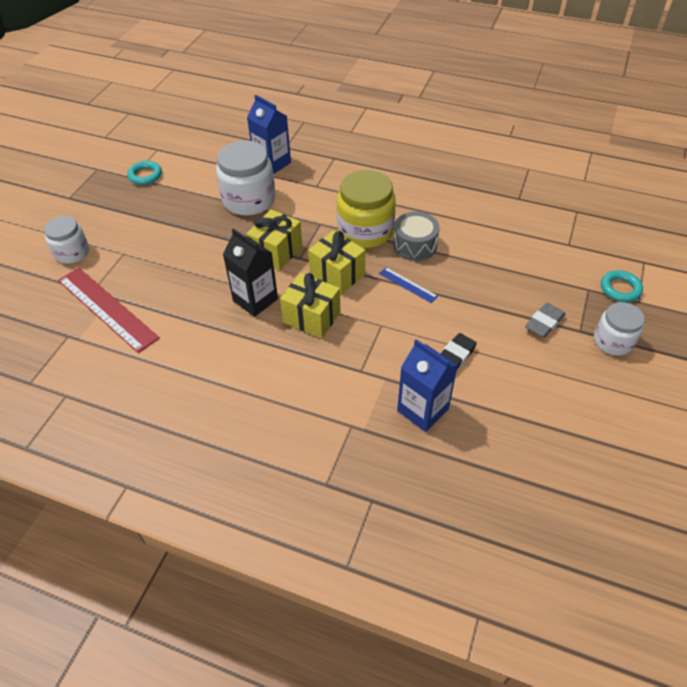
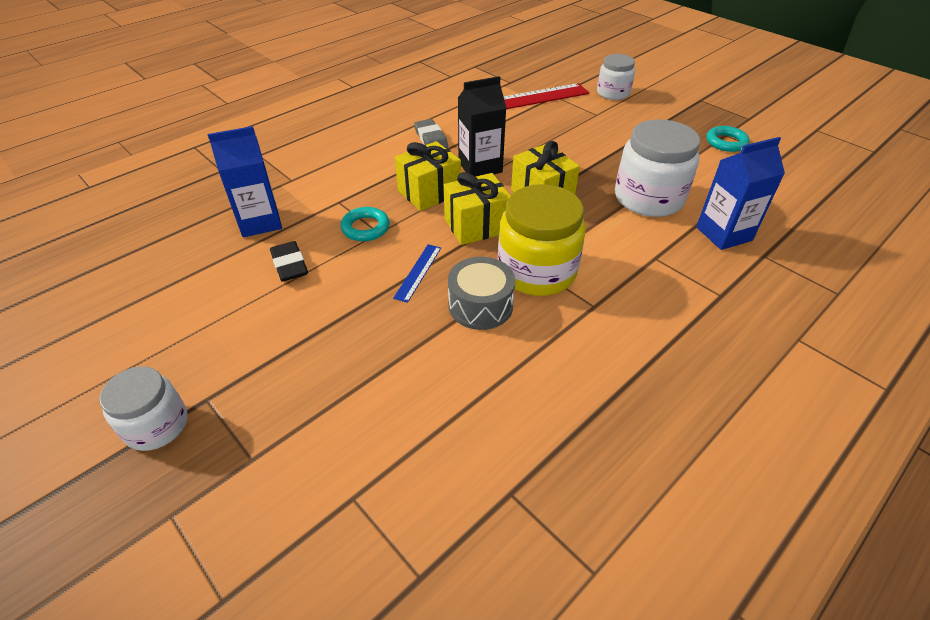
camera: 115 degrees right, 5 degrees down
blue ruler [379,267,438,303] -> blue ruler turned 45 degrees counterclockwise [393,244,441,303]
grey eraser [525,303,565,338] -> grey eraser moved to [414,119,448,148]
turquoise ring [601,270,643,302] -> turquoise ring moved to [340,207,390,241]

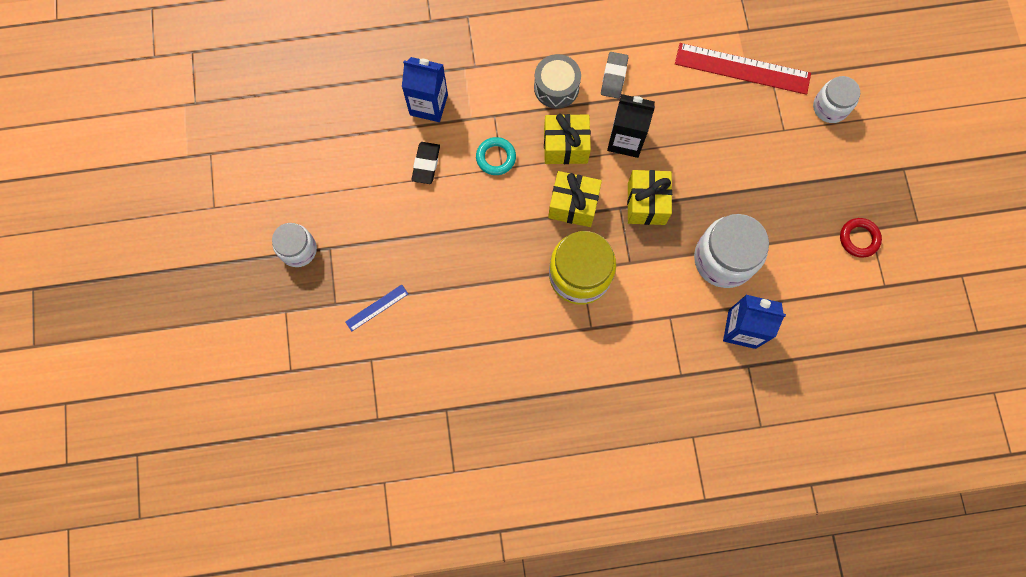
camera: 35 degrees right, 30 degrees up
blue ruler [393,244,441,303] -> blue ruler moved to [345,285,408,332]
grey drum [448,257,515,330] -> grey drum moved to [534,54,581,109]
turquoise ring [706,126,750,152] -> red ring [840,218,882,257]

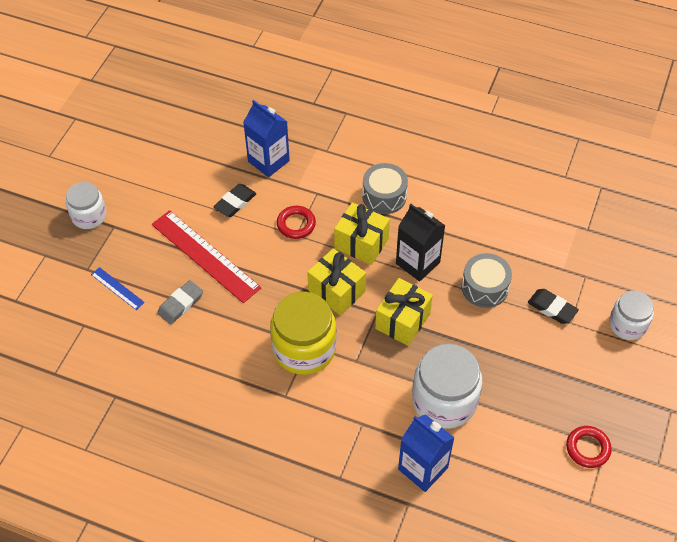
camera: 30 degrees right, 20 degrees down
blue ruler [345,285,408,332] -> blue ruler turned 45 degrees clockwise [91,267,145,310]
turquoise ring [476,137,516,175] -> red ring [277,206,316,239]
grey eraser [601,52,628,99] -> grey eraser moved to [157,280,203,325]
red ruler [675,43,811,95] -> red ruler moved to [152,210,261,303]
none -> grey drum [462,253,512,308]
none -> black eraser [528,289,579,324]

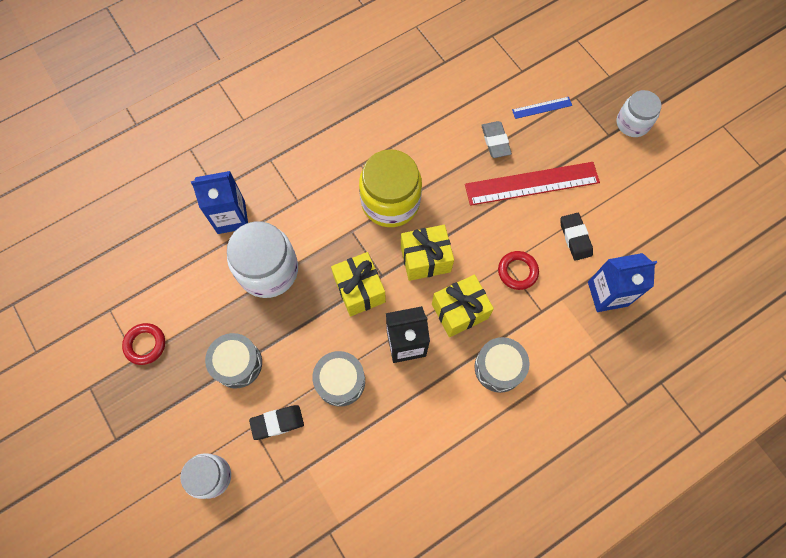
camera: 125 degrees right, 15 degrees up
none -> grey drum [205,333,262,388]

